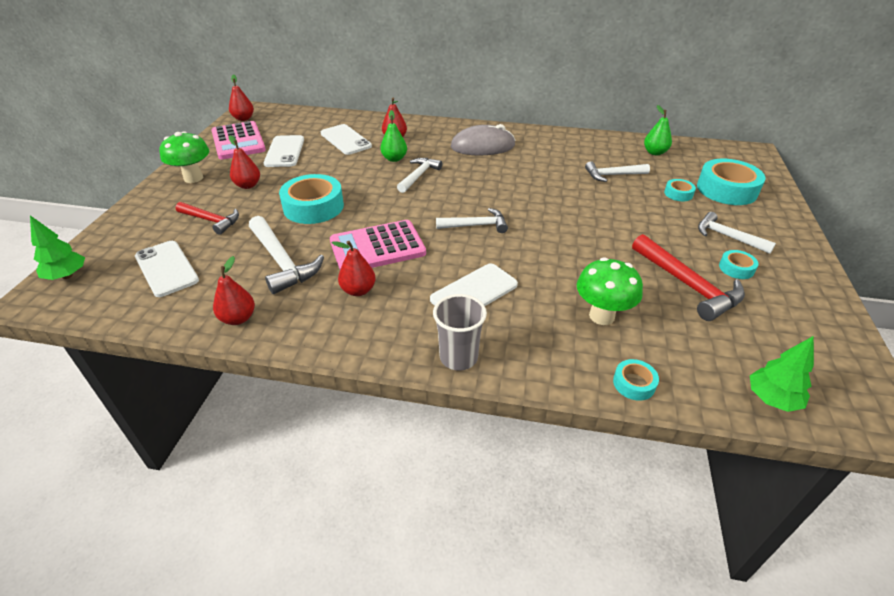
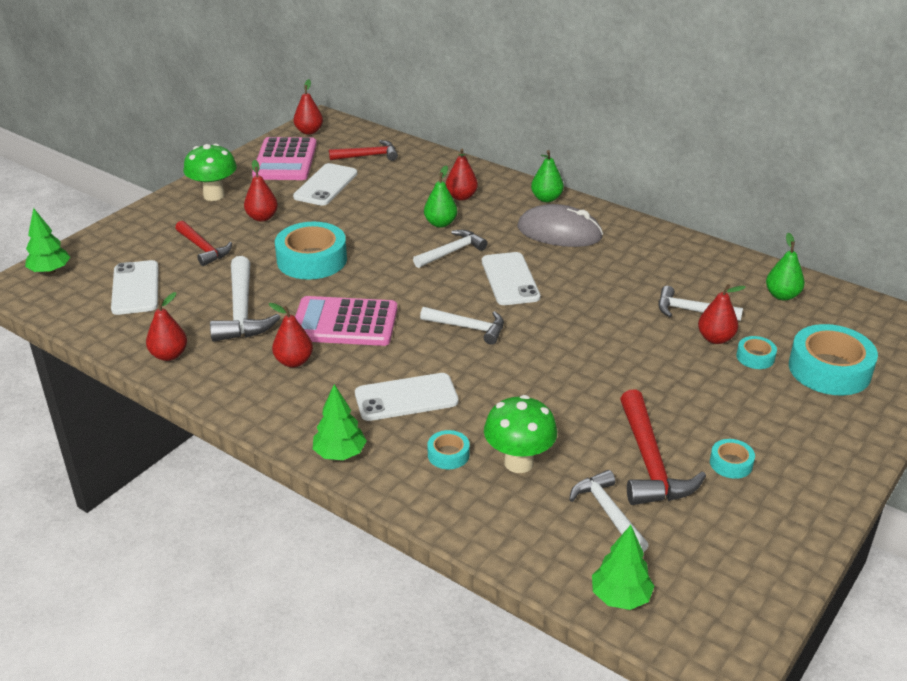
camera: 25 degrees right, 5 degrees down
white phone [321,124,372,155] -> white phone moved to [482,252,540,305]
grey cup [433,294,487,371] -> green tree [313,384,367,460]
turquoise tape [613,359,659,401] -> turquoise tape moved to [428,430,470,469]
white hammer [698,212,776,254] -> white hammer moved to [569,470,649,552]
none -> red hammer [329,140,398,161]
none -> green pear [531,150,564,202]
none -> red pear [698,284,746,344]

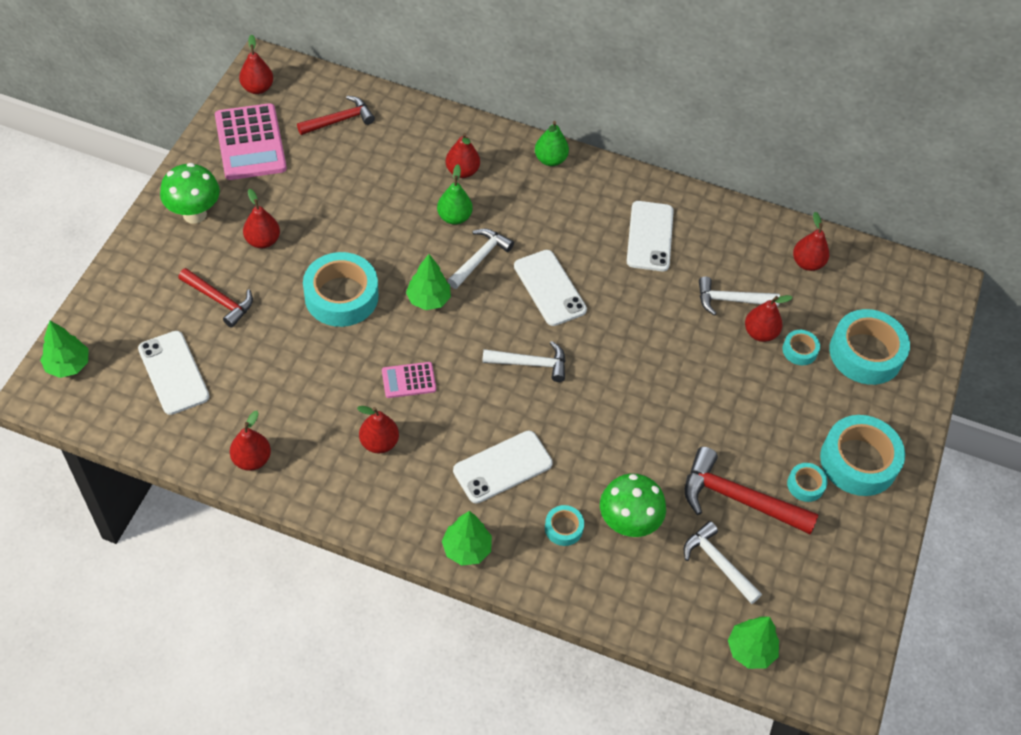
camera: 20 degrees left, 20 degrees up
white hammer [210,256,281,342] -> none
white phone [293,163,357,206] -> white phone moved to [627,201,674,271]
pink calculator [295,296,397,346] -> pink calculator [382,362,436,398], size x0.51
grey mouse [517,204,603,247] -> none
red hammer [620,389,706,505] -> red hammer turned 135 degrees clockwise [685,447,819,534]
green pear [766,232,805,300] -> red pear [793,212,829,271]
none -> green tree [406,254,451,310]
none -> turquoise tape [820,415,905,496]

